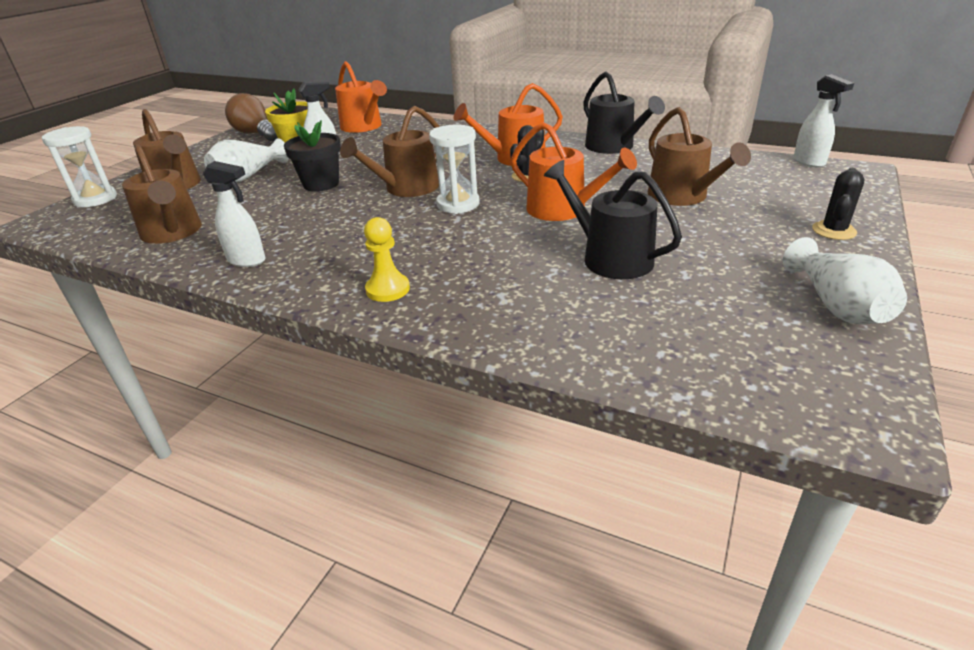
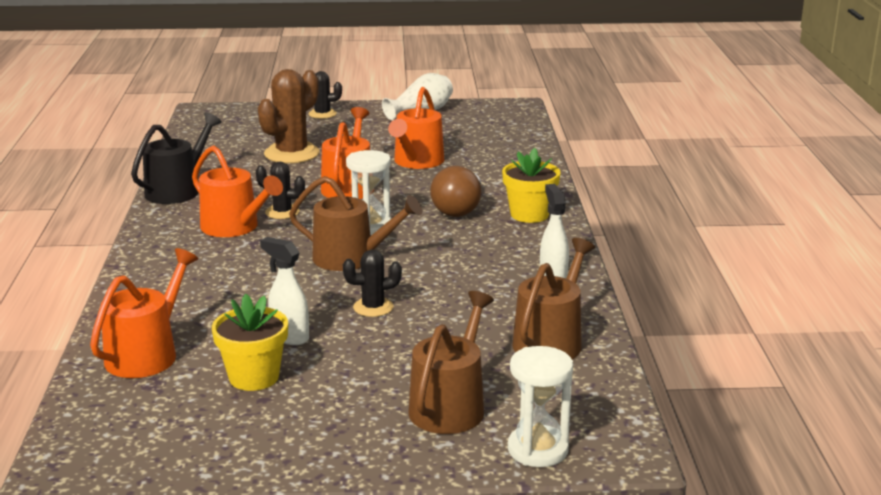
camera: 120 degrees left, 10 degrees down
white vase [204,138,289,183] -> none
brown light bulb [225,93,278,141] -> brown light bulb moved to [430,166,481,217]
black flower pot [284,120,341,192] -> black cactus [343,250,402,317]
yellow pawn [364,217,410,302] -> yellow flower pot [502,148,561,223]
black watering can [544,160,682,279] -> orange watering can [388,87,444,169]
brown watering can [648,107,751,206] -> brown cactus [258,69,320,163]
white spray bottle [794,74,854,167] -> none

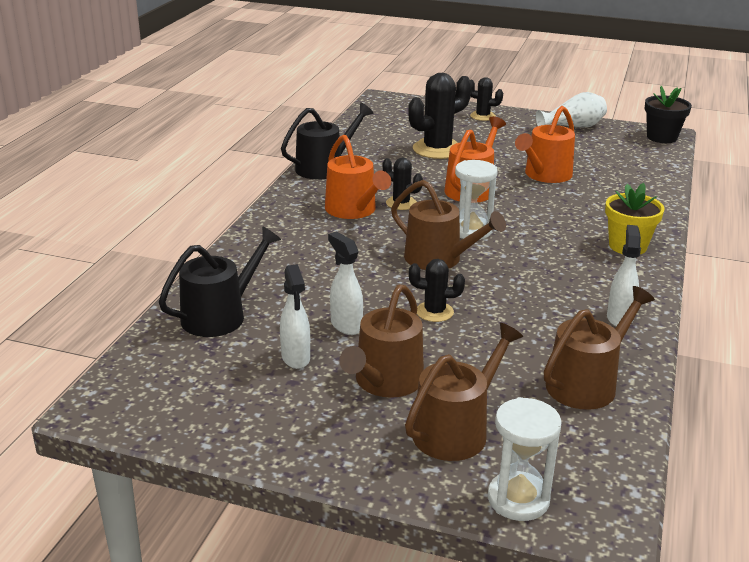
camera: 20 degrees right, 5 degrees up
orange watering can [90,248,198,378] -> black watering can [159,226,281,337]
yellow flower pot [212,294,288,391] -> white spray bottle [280,264,310,369]
brown cactus [258,69,320,163] -> black cactus [408,73,472,159]
brown light bulb [430,166,481,217] -> none
none -> brown watering can [339,284,424,398]
none -> black flower pot [645,86,692,143]

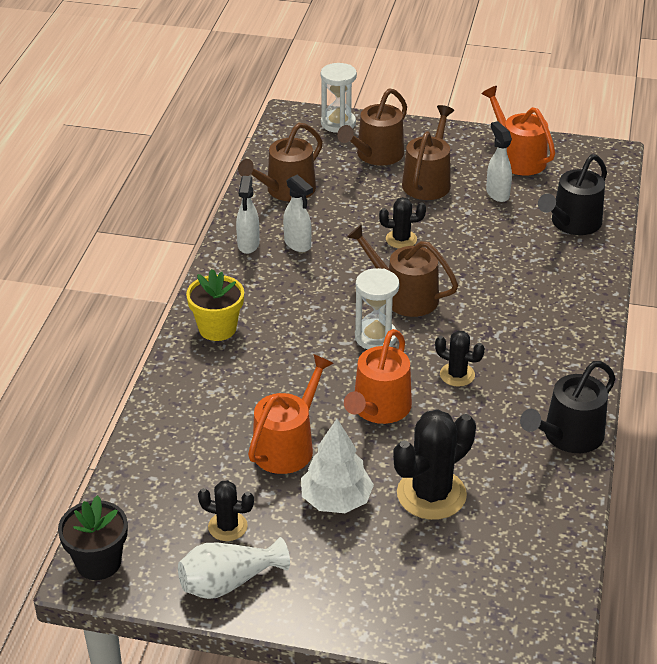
camera: 175 degrees right, 10 degrees up
orange watering can [325,135,391,219] -> orange watering can moved to [481,86,555,176]
white spray bottle [328,231,363,335] -> white spray bottle moved to [283,174,313,252]
black cactus [470,77,503,121] -> black cactus moved to [198,480,254,541]
none -> white tree [301,419,374,513]

